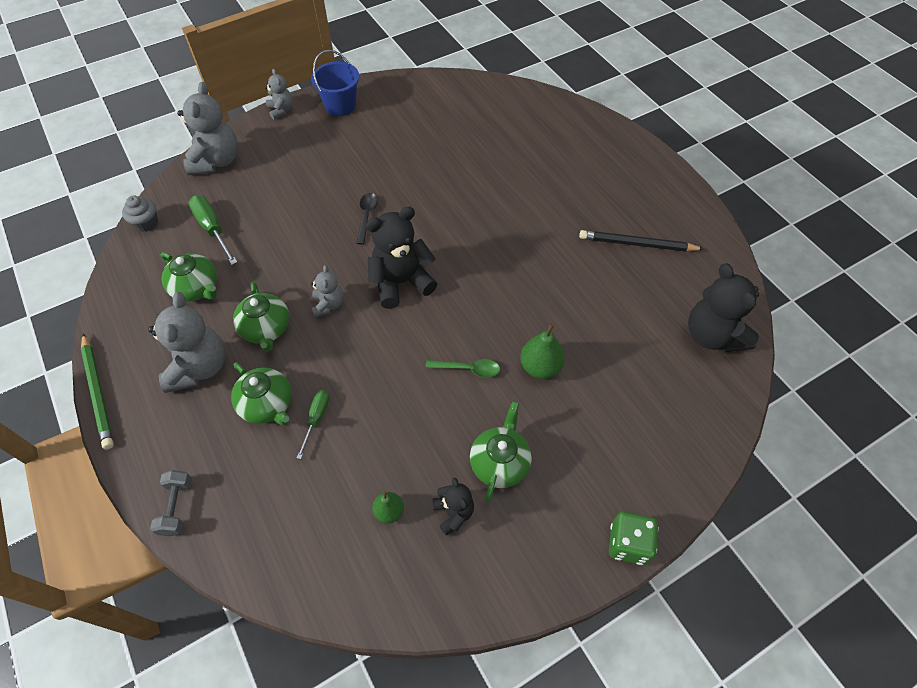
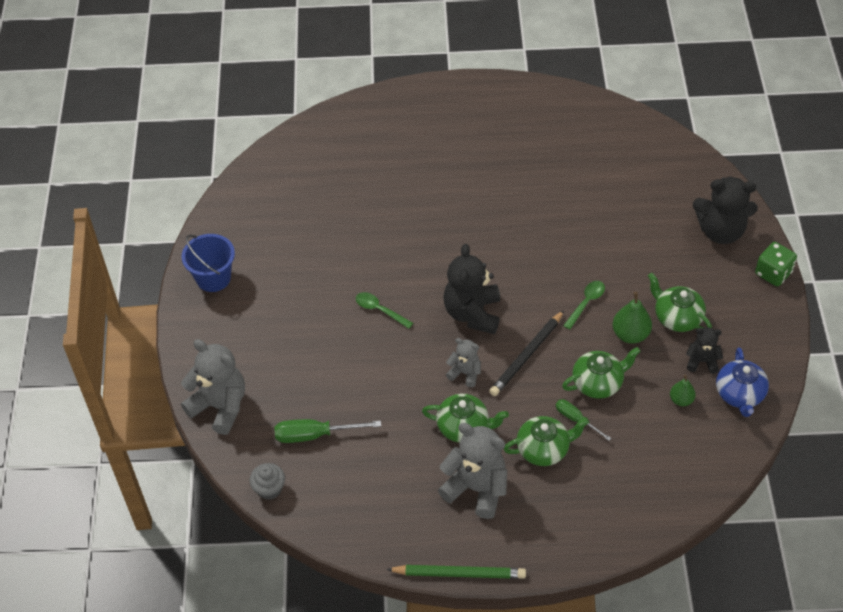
camera: 60 degrees left, 5 degrees down
grey dumbbell [150,470,192,536] -> none
green teapot [161,252,217,302] -> green teapot moved to [562,347,641,399]
grey teddy bear [265,69,293,120] -> none
black spoon [356,193,378,245] -> green spoon [356,292,413,329]
green pear [520,323,565,379] -> green pear moved to [613,292,652,344]
black pencil [579,230,704,252] -> black pencil moved to [489,310,564,396]
black teddy bear [688,263,759,353] -> black teddy bear moved to [693,176,758,244]
none -> blue teapot [716,347,769,417]

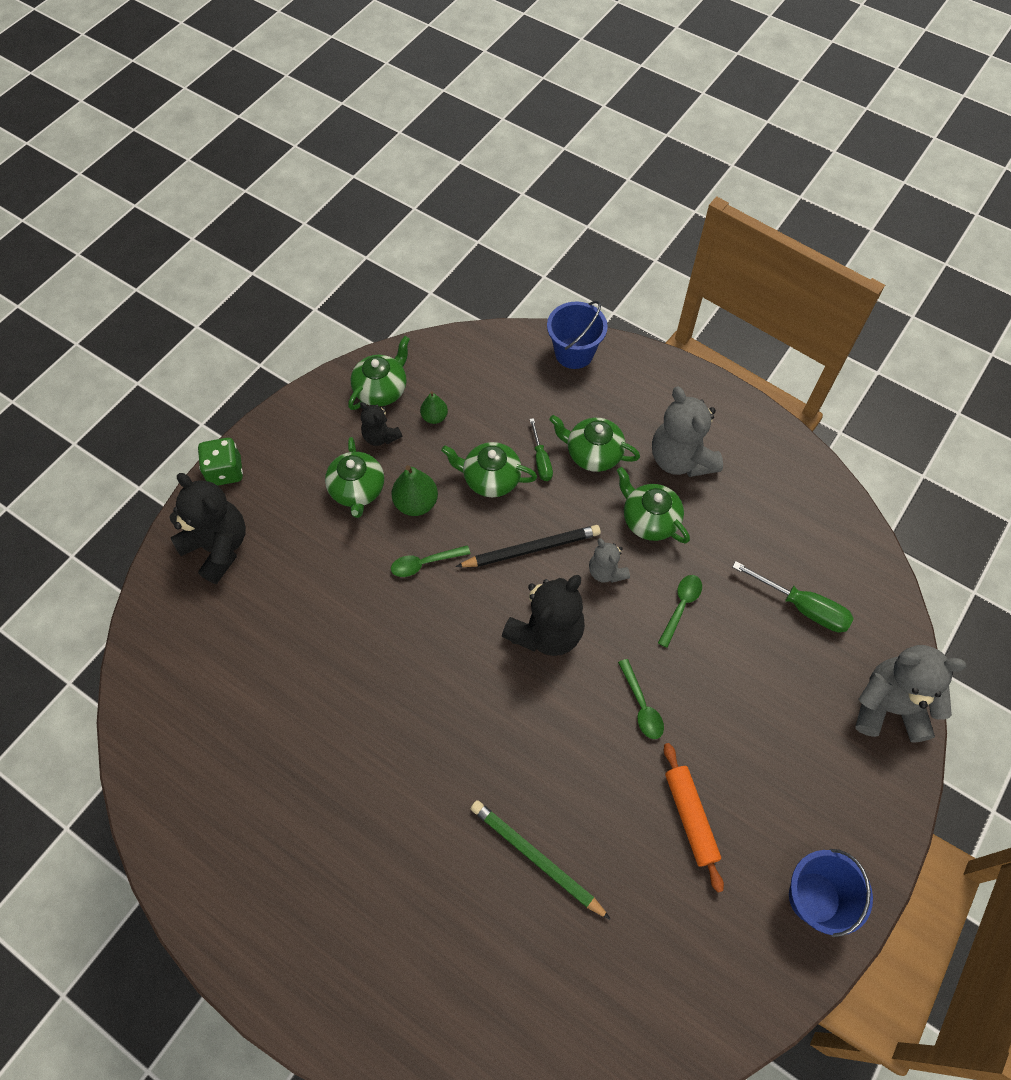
camera: 145 degrees left, 10 degrees up
grey teddy bear [181,339,245,435] -> grey teddy bear turned 120 degrees clockwise [855,645,966,743]
grey cupcake [250,463,285,500] -> none
green pencil [386,565,526,579] -> green pencil moved to [471,800,611,920]
blue teapot [716,347,769,417] -> green teapot [348,336,410,410]
none -> blue bucket [547,300,608,369]
none -> green spoon [658,575,702,648]
none -> orange rolling pin [664,743,724,893]

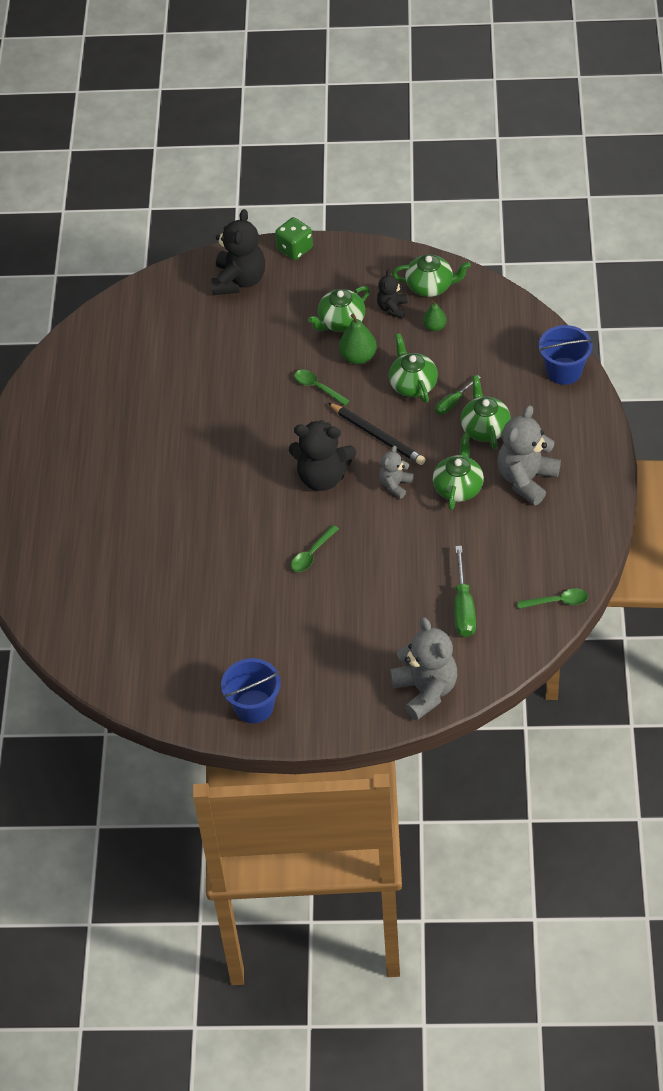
camera: 60 degrees right, 10 degrees down
green pencil [471,800,611,920] -> none
green spoon [658,575,702,648] -> green spoon moved to [517,588,588,609]
orange rolling pin [664,743,724,893] -> none

